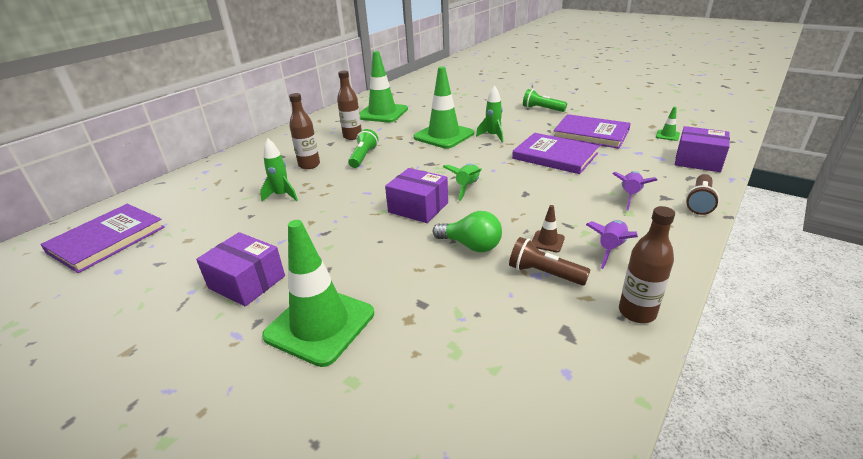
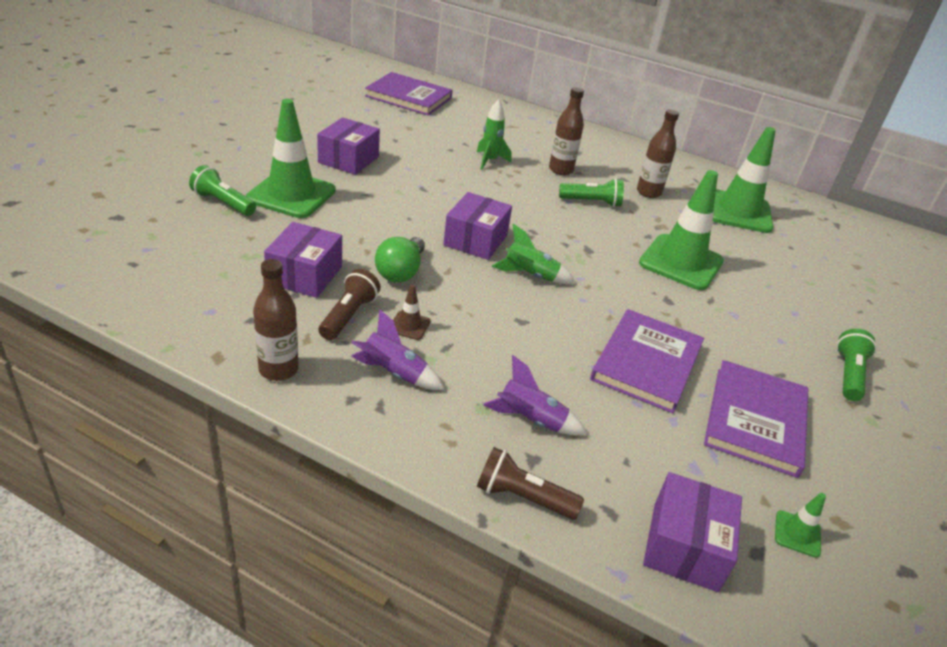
camera: 75 degrees right, 5 degrees up
green rocket [476,85,503,142] -> none
none -> green flashlight [189,165,256,216]
none -> purple box [264,222,342,298]

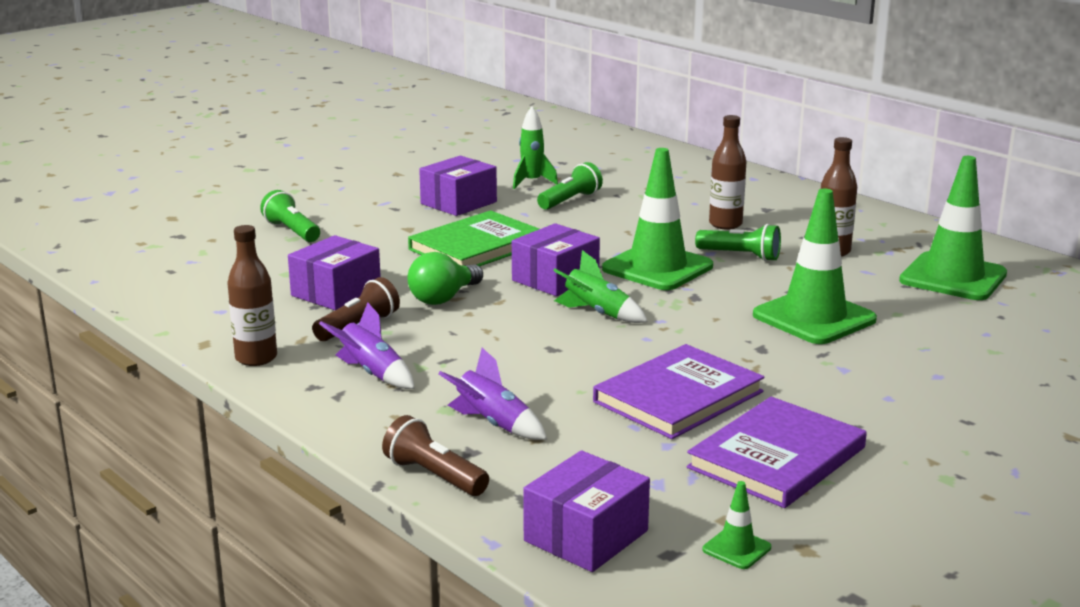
camera: 25 degrees right, 15 degrees down
green traffic cone [246,99,336,218] -> green traffic cone moved to [602,148,713,290]
purple book [365,72,453,116] -> none
brown traffic cone [393,284,431,340] -> none
green rocket [477,99,511,170] -> green rocket moved to [513,106,558,189]
green flashlight [836,329,877,401] -> green flashlight moved to [537,162,603,210]
none -> green book [408,210,539,266]

